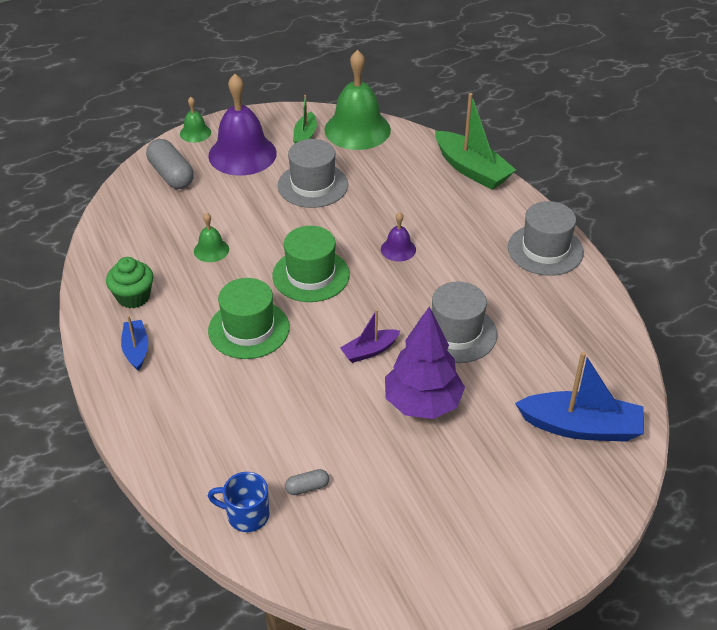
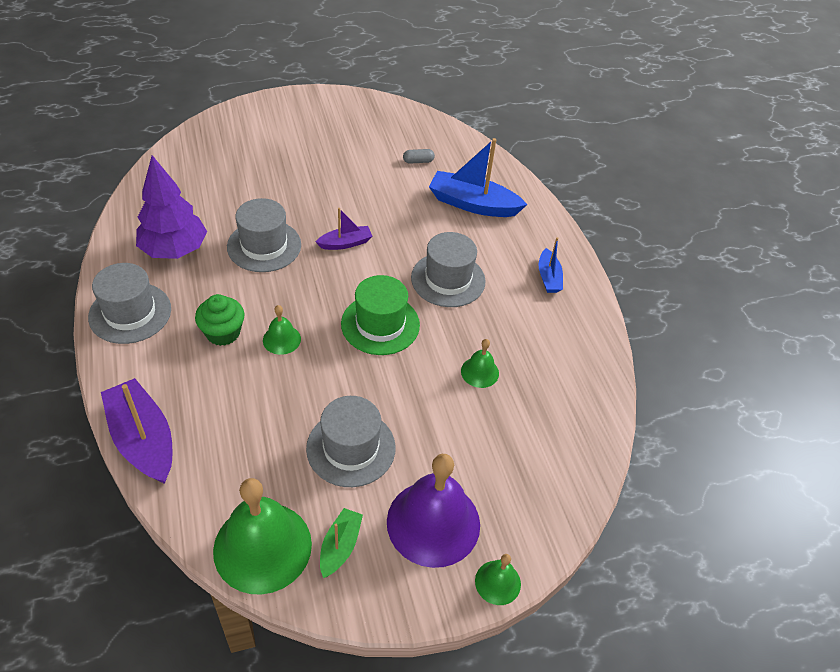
camera: 175 degrees left, 5 degrees up
green cupcake [106,257,153,309] -> green cupcake moved to [195,294,245,346]
grey capsule [146,139,194,189] -> none
green hat [208,278,289,359] -> grey hat [411,232,486,307]
blue mug [208,472,269,532] -> none
purple bell [381,212,416,261] -> green bell [263,305,301,355]
purple tree [385,306,465,419] -> purple tree moved to [136,155,207,259]
green boat [435,93,516,189] -> purple boat [101,378,172,484]
blue boat [515,352,644,442] -> blue boat moved to [429,138,527,217]

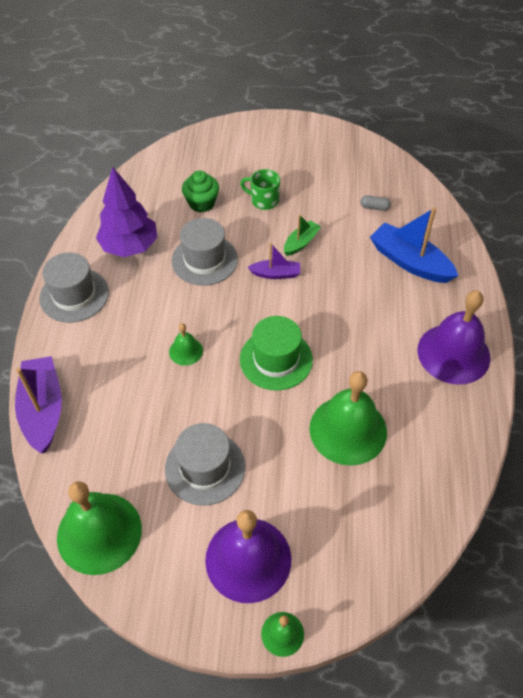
camera: 25 degrees right, 5 degrees up
green cupcake [195,294,245,346] -> green cupcake moved to [182,170,219,212]
green boat [320,508,363,578] -> green boat moved to [284,214,321,256]
grey hat [411,232,486,307] -> none
green bell [461,339,499,388] -> green bell [309,371,387,466], size x2.12
blue boat [539,237,563,293] -> purple bell [417,291,490,385]
none -> green mug [240,169,280,210]

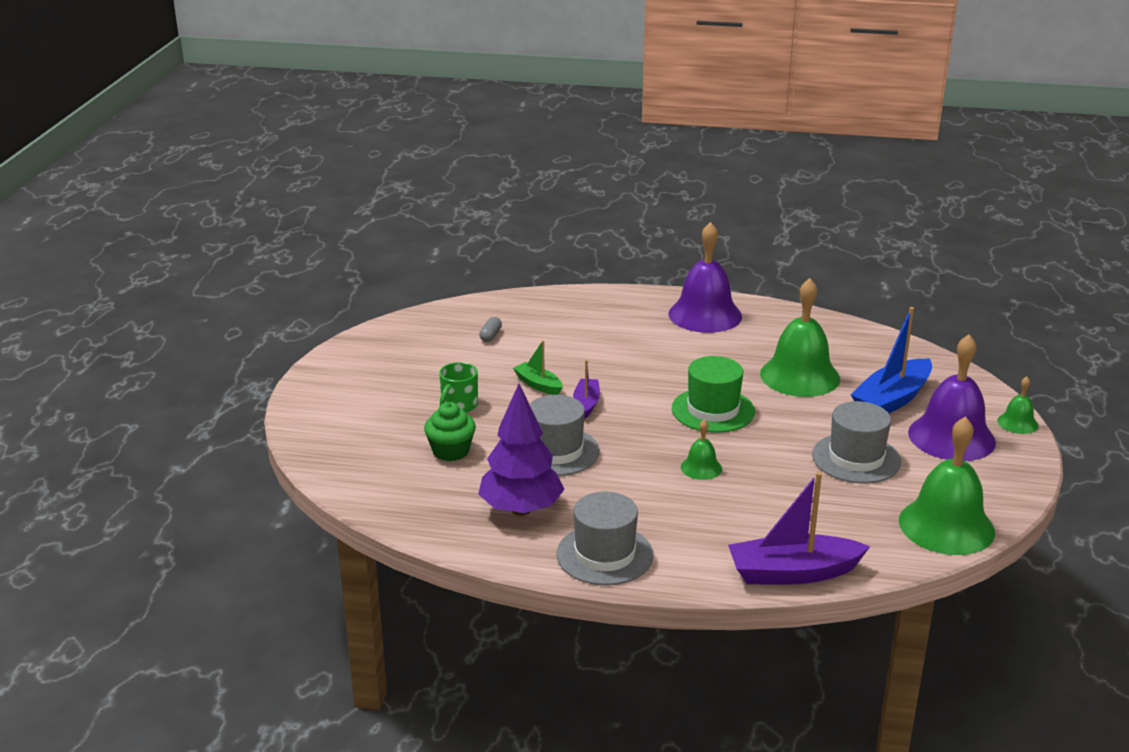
camera: 85 degrees left, 25 degrees down
blue boat [370,207,458,283] -> blue boat moved to [851,307,932,413]

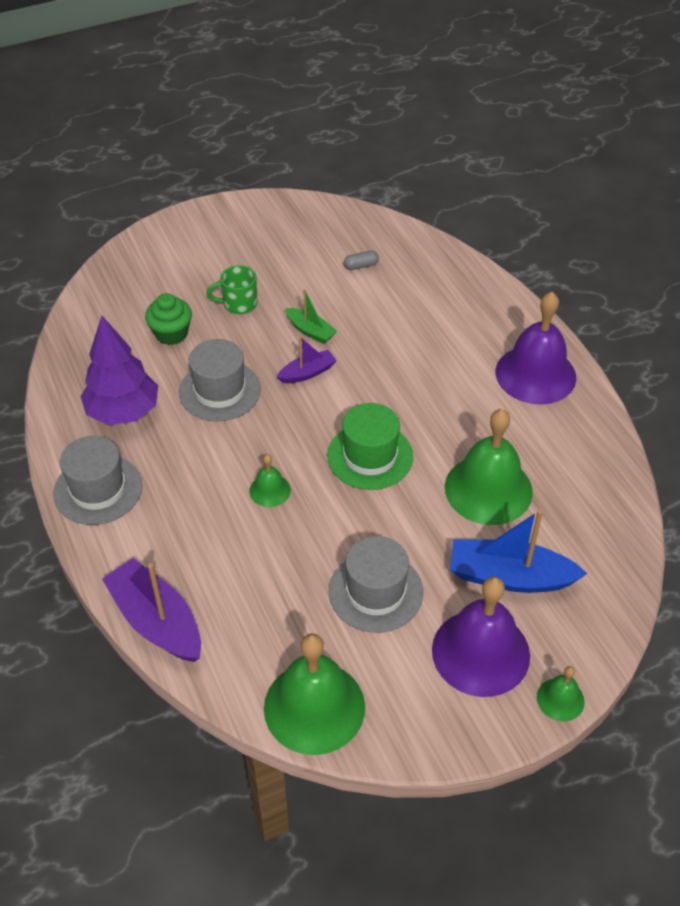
camera: 55 degrees right, 20 degrees up
green boat [513,340,563,395] -> green boat turned 120 degrees clockwise [286,289,337,344]

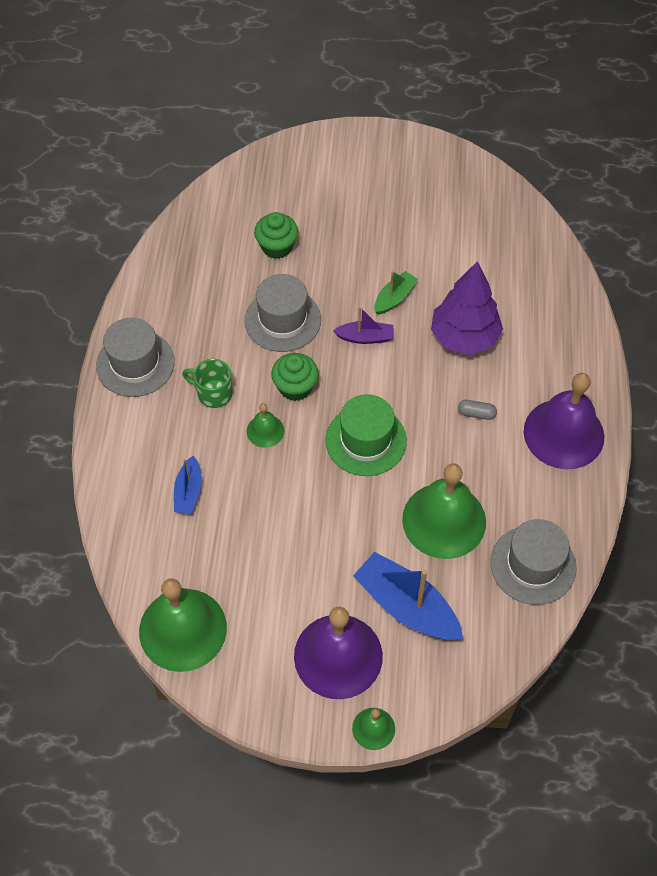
camera: 30 degrees right, 10 degrees up
purple tree [81,316,158,425] -> purple tree moved to [431,261,503,355]
purple boat [102,558,201,662] -> none
green mug [206,265,257,314] -> green mug moved to [182,359,233,408]
green boat [286,289,337,344] -> green boat turned 120 degrees counterclockwise [374,271,418,315]
grey hat [329,536,423,633] -> grey hat moved to [490,519,577,605]
grey capsule [344,250,379,270] -> grey capsule moved to [458,400,497,420]
none -> blue boat [174,456,202,514]
none -> green cupcake [271,353,318,401]

